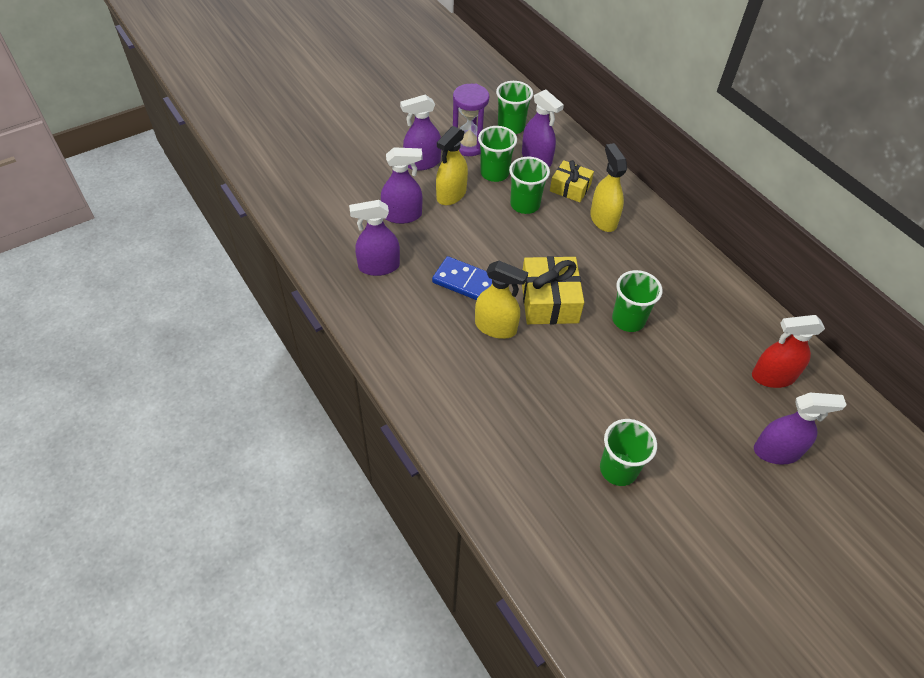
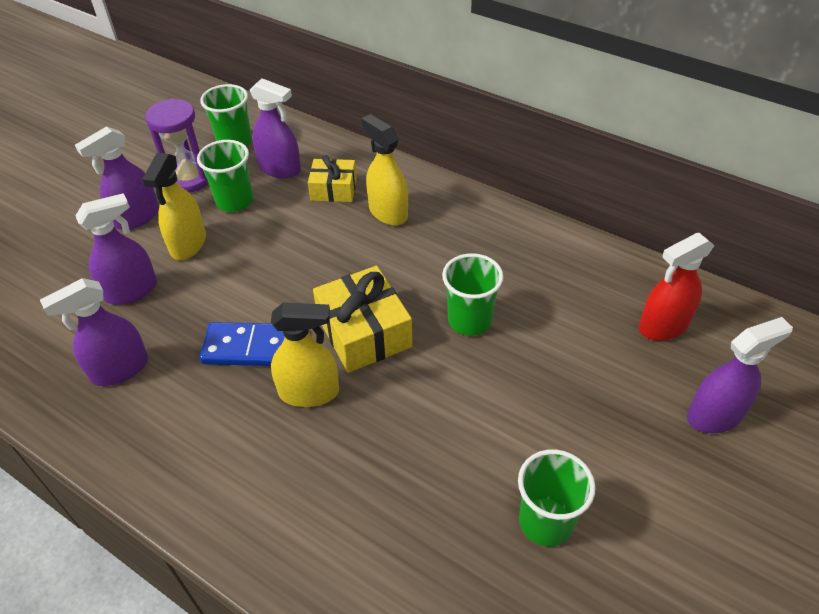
camera: 20 degrees left, 5 degrees down
green cup [509,157,550,214] -> none

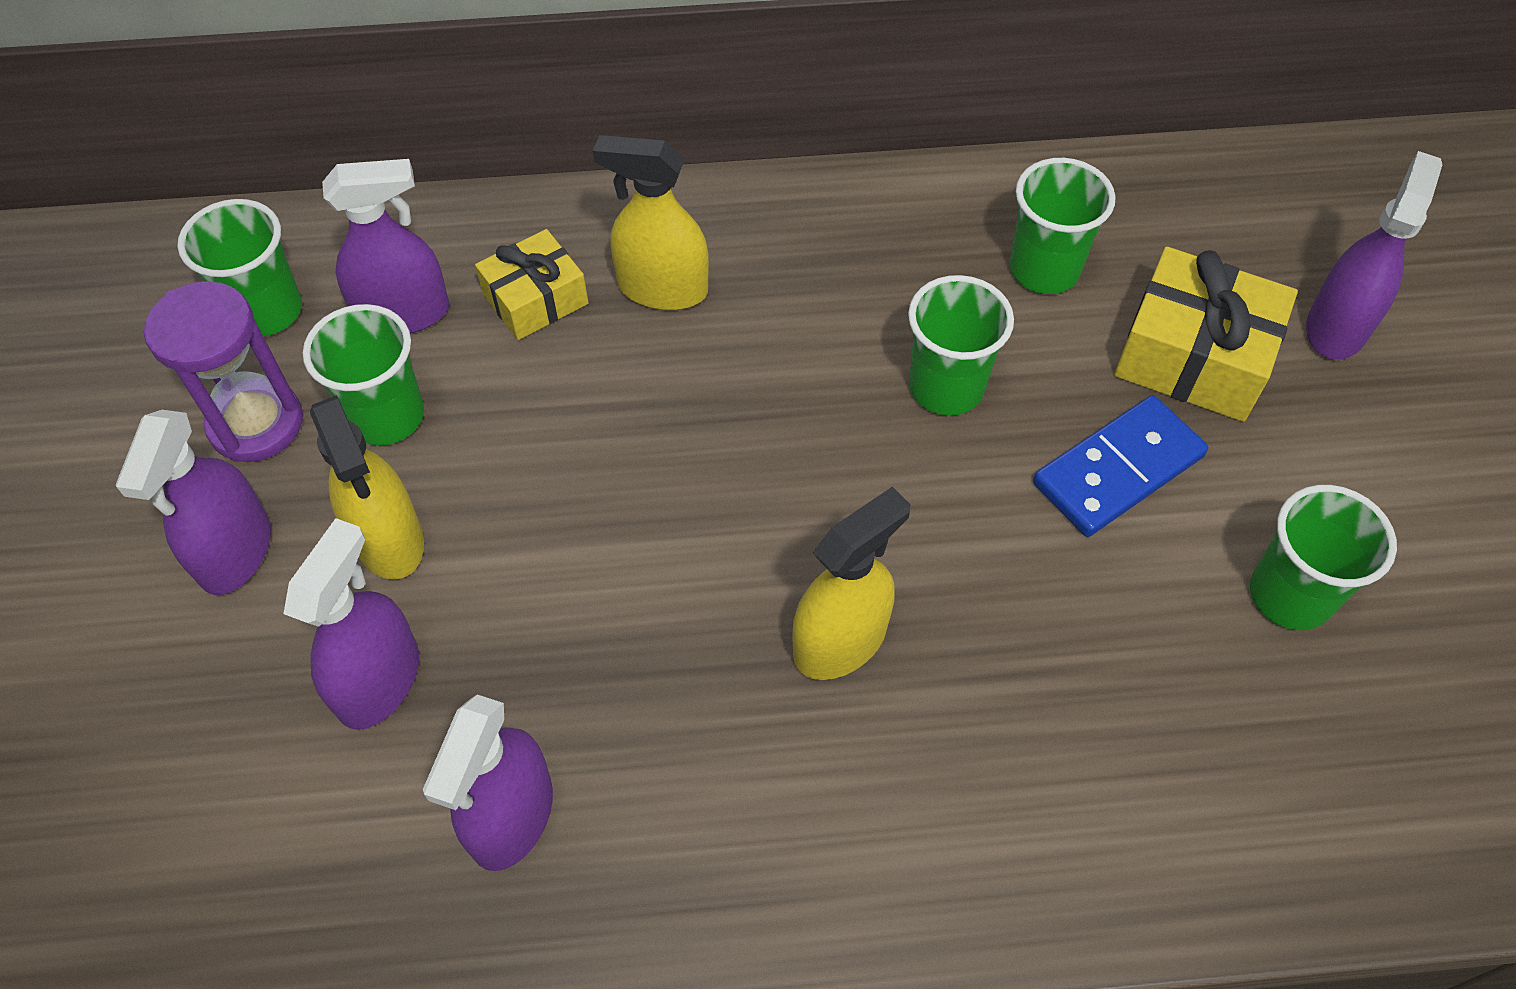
camera: 40 degrees left, 10 degrees up
blue domino [200,322,284,366] -> blue domino moved to [1033,395,1208,537]
yellow gift [313,266,413,373] -> yellow gift moved to [1114,246,1298,422]
red spray bottle [639,233,715,341] -> none
none -> green cup [1009,158,1116,294]

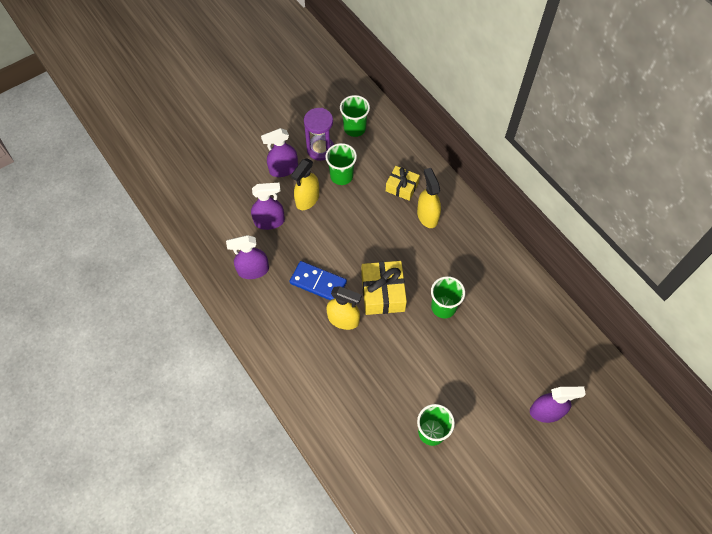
camera: 60 degrees right, 5 degrees up
purple spray bottle [322,159,449,334] -> none
green cup [1009,158,1116,294] -> none
blue domino [1033,395,1208,537] -> blue domino moved to [289,261,347,300]
yellow gift [1114,246,1298,422] -> yellow gift moved to [361,261,407,315]

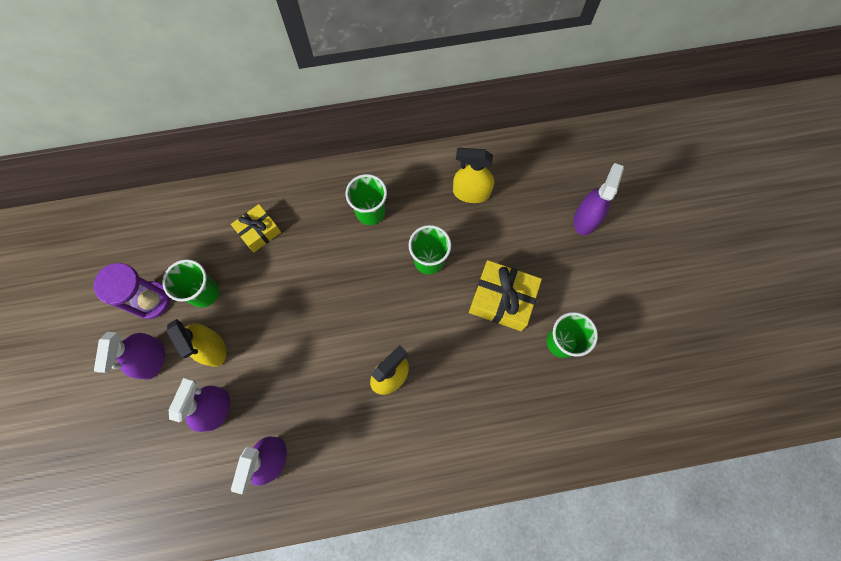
camera: 65 degrees left, 10 degrees up
blue domino [289,261,347,300] -> none
green cup [340,95,370,137] -> green cup moved to [346,174,387,225]
yellow gift [361,261,407,315] -> yellow gift moved to [469,260,542,331]
yellow spray bottle [417,168,441,228] -> yellow spray bottle moved to [453,148,494,203]

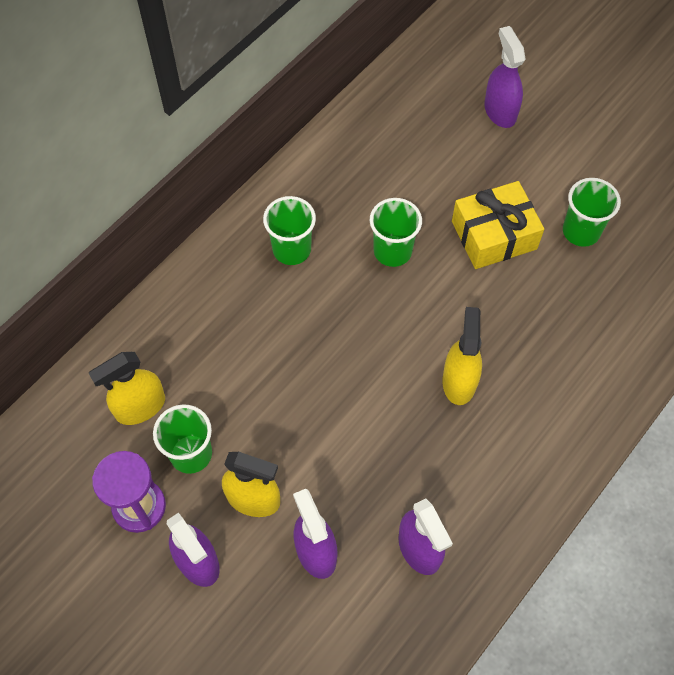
camera: 40 degrees left, 10 degrees down
yellow gift [231,204,281,252] -> none
yellow spray bottle [453,148,494,203] -> yellow spray bottle moved to [89,352,165,425]

